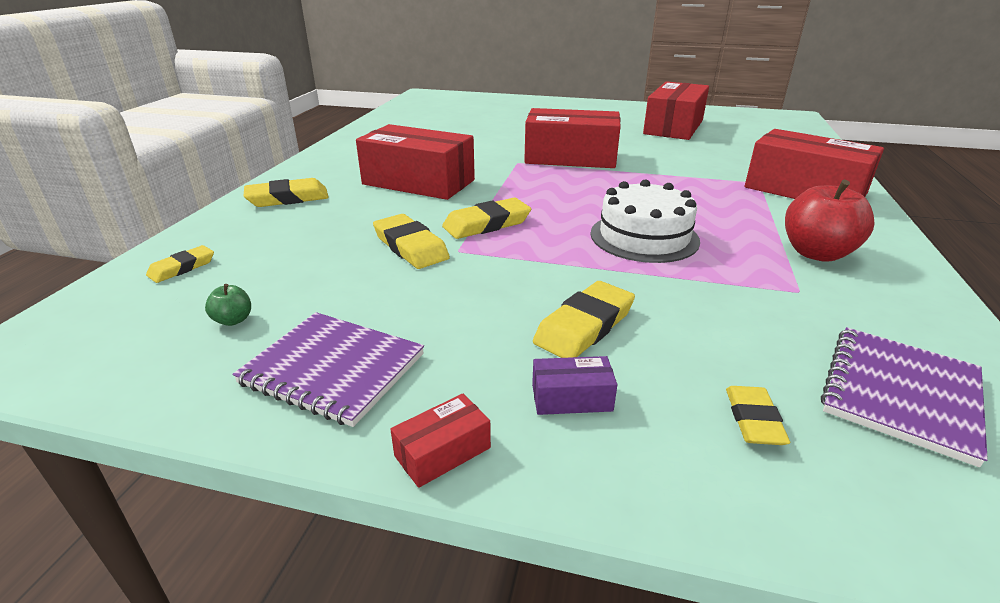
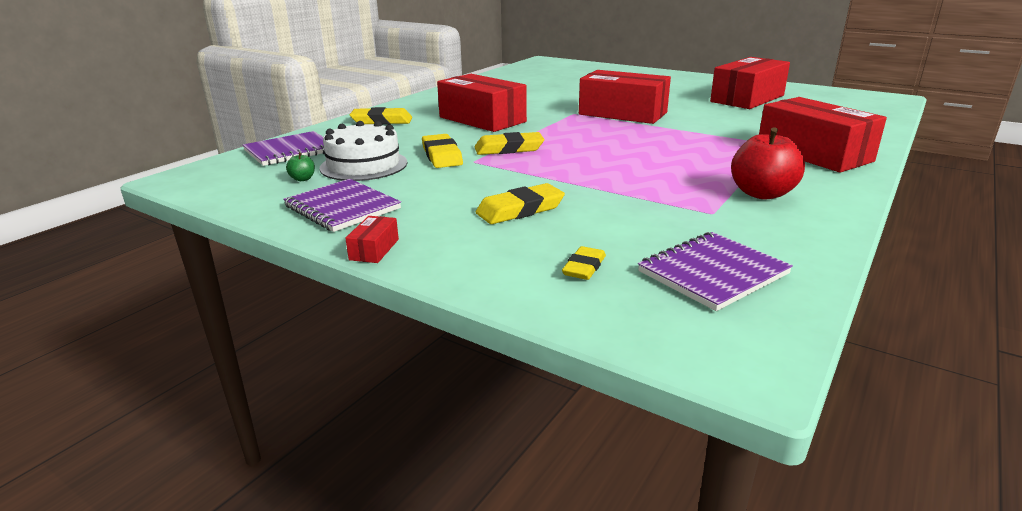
camera: 20 degrees right, 5 degrees down
yellow eraser [146,245,214,283] -> purple notebook [243,131,324,166]
red box [390,394,491,488] -> red box turned 60 degrees counterclockwise [345,216,399,263]
purple box [532,356,617,415] -> none
white cake [591,179,700,263] -> white cake moved to [319,121,407,181]

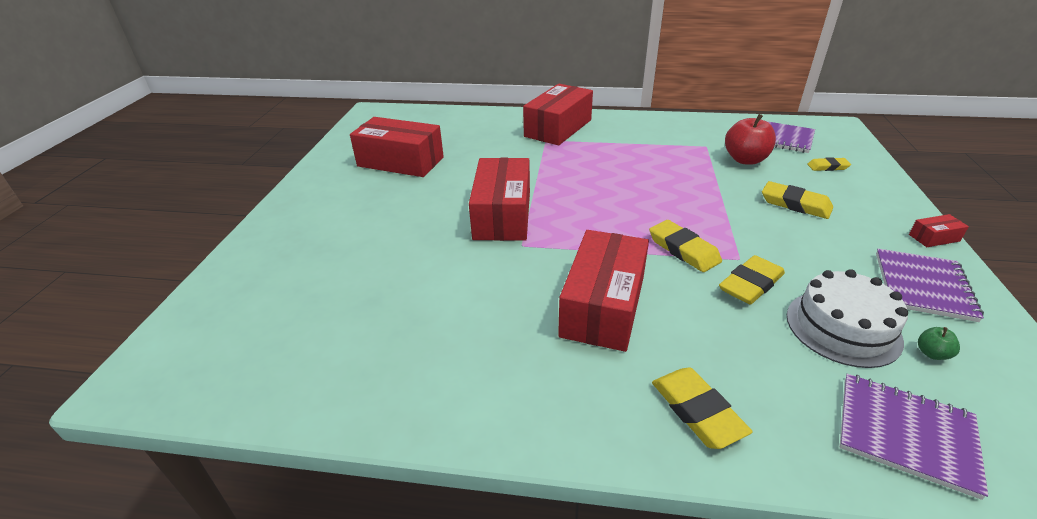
camera: 115 degrees left, 10 degrees up
red apple [731,127,805,200] -> red apple moved to [725,114,776,165]

